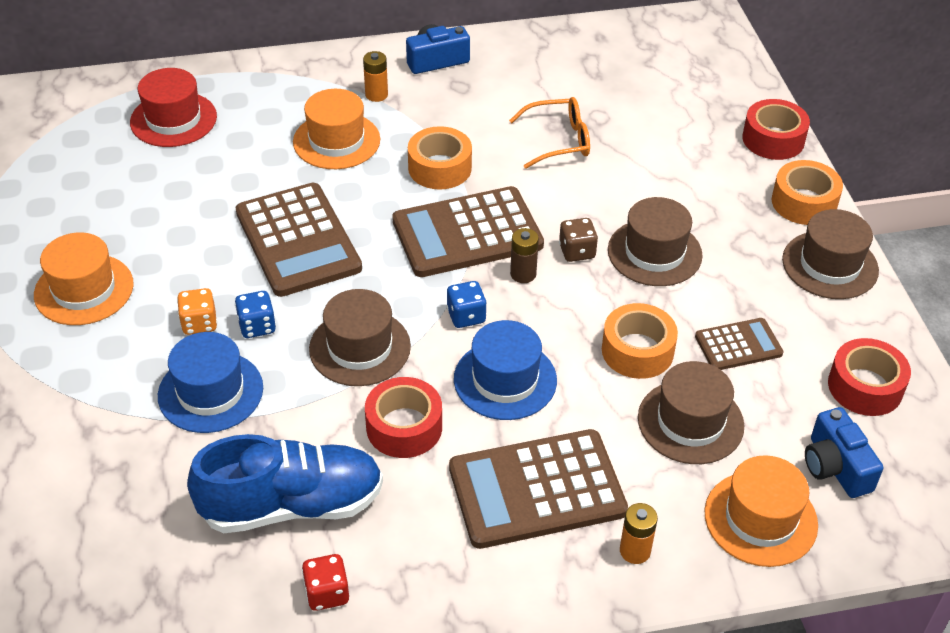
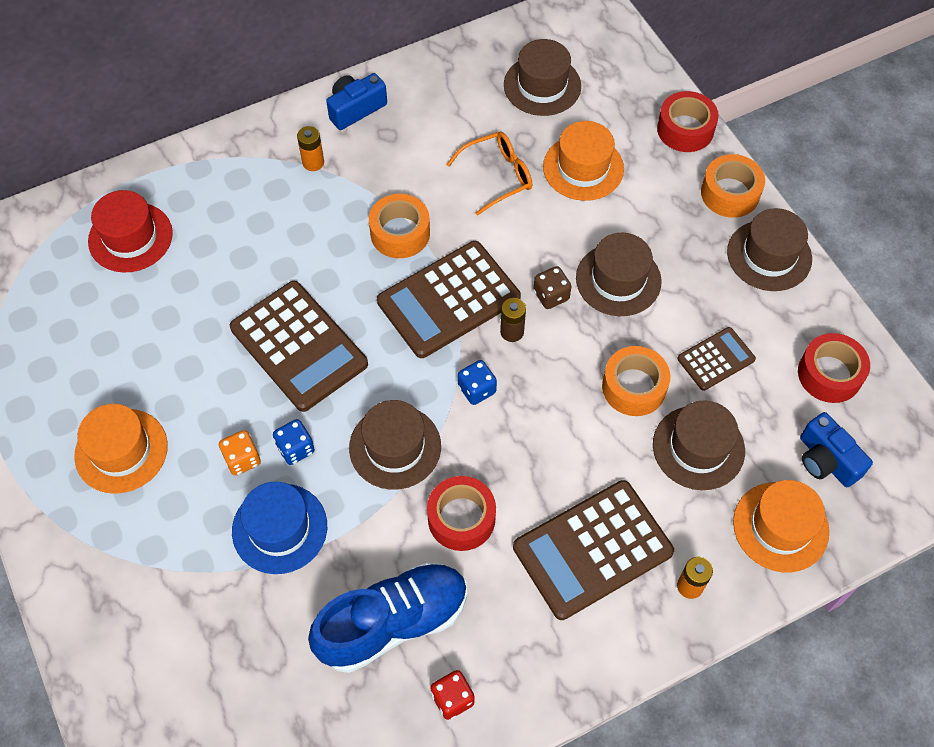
camera: 15 degrees left, 15 degrees up
orange hat [293,89,380,169] -> orange hat moved to [543,121,624,201]
blue hat [454,320,557,420] -> none
none -> brown hat [504,39,581,116]

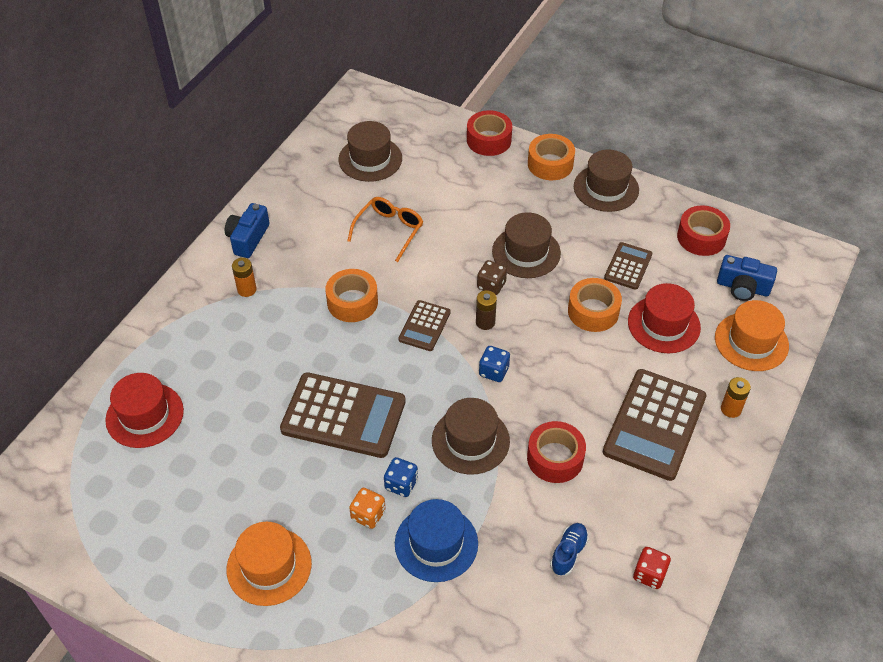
camera: 35 degrees left, 10 degrees down
blue shoe [308,562,467,673] -> blue shoe [550,523,589,576], size x0.44
brown calculator [377,241,521,358] -> brown calculator [398,300,451,351], size x0.53
orange hat [543,121,624,201] -> none
brown hat [653,400,745,490] -> red hat [628,283,701,353]

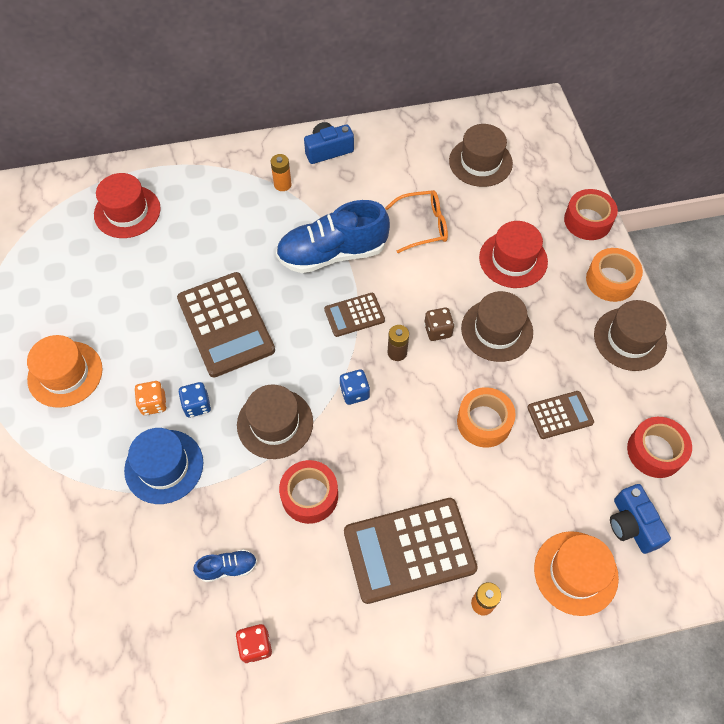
camera: 50 degrees right, 10 degrees up
orange tape [325,269,378,322] -> blue shoe [276,200,390,273]
red hat [628,283,701,353] -> red hat moved to [479,221,548,288]

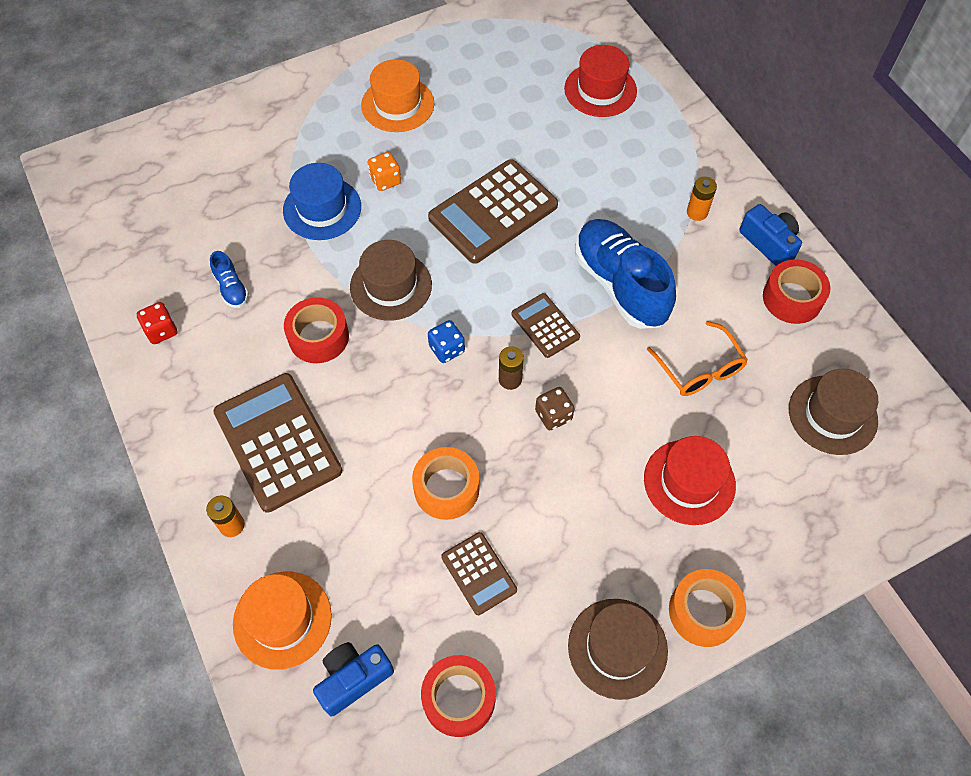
camera: 75 degrees right, 0 degrees up
blue dice [178,382,211,418] -> none
brown hat [461,291,533,362] -> none
red tape [564,189,618,240] -> red tape moved to [763,260,831,324]

